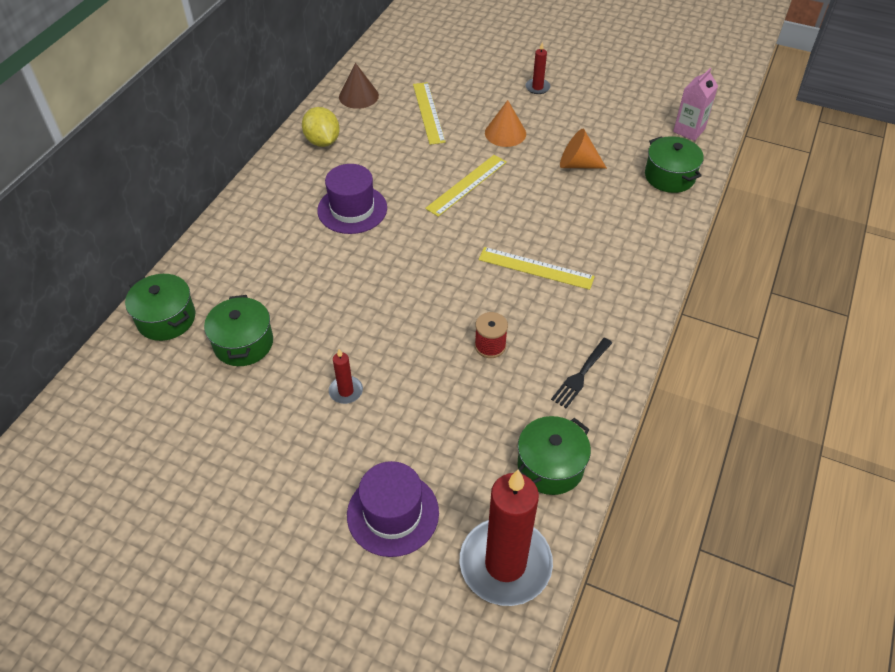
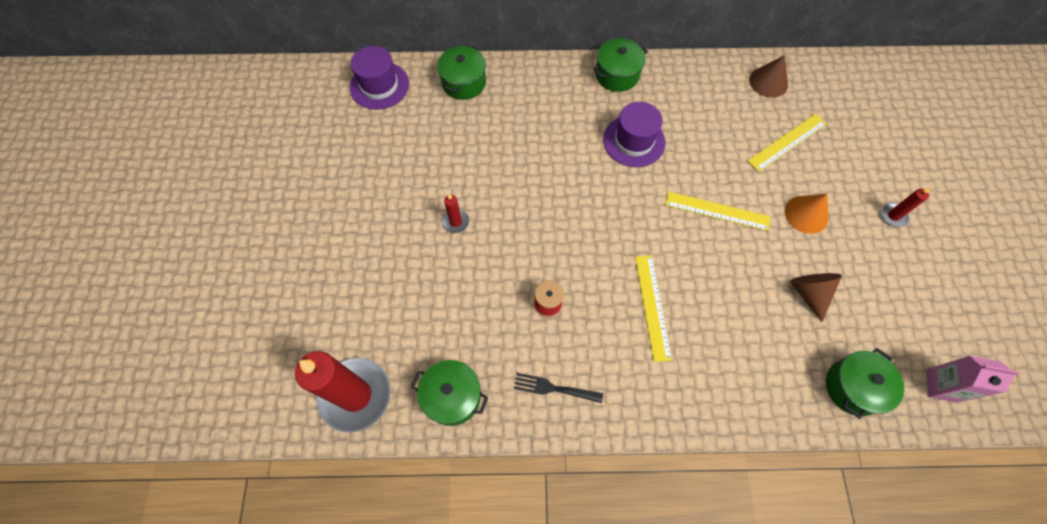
camera: 65 degrees right, 15 degrees up
green pot [204,295,273,366] -> green pot moved to [593,38,648,92]
yellow lemon [302,107,340,147] -> none
purple hat [347,461,439,557] -> purple hat moved to [350,46,409,110]
orange cone [560,129,607,169] -> brown cone [790,273,842,322]

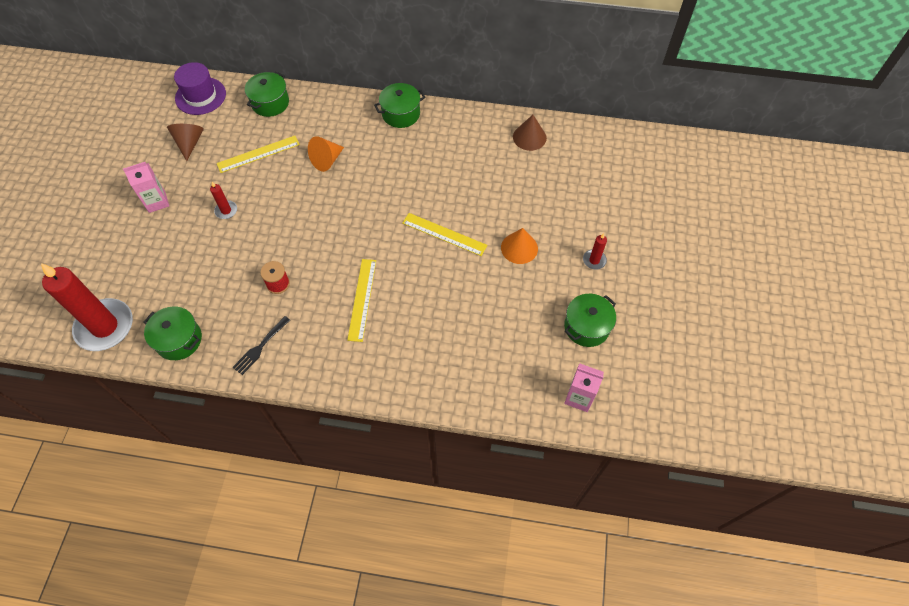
camera: 10 degrees right, 5 degrees down
black fork [514,373,603,403] -> black fork turned 75 degrees counterclockwise [232,316,290,375]
purple hat [603,102,666,167] -> none
yellow ruler [748,114,827,172] -> yellow ruler moved to [217,136,300,173]
brown cone [790,273,842,322] -> brown cone moved to [167,124,204,161]
green pot [826,348,904,419] -> green pot moved to [564,294,616,347]
none -> pink carton [123,162,169,213]
none -> orange cone [308,136,344,172]

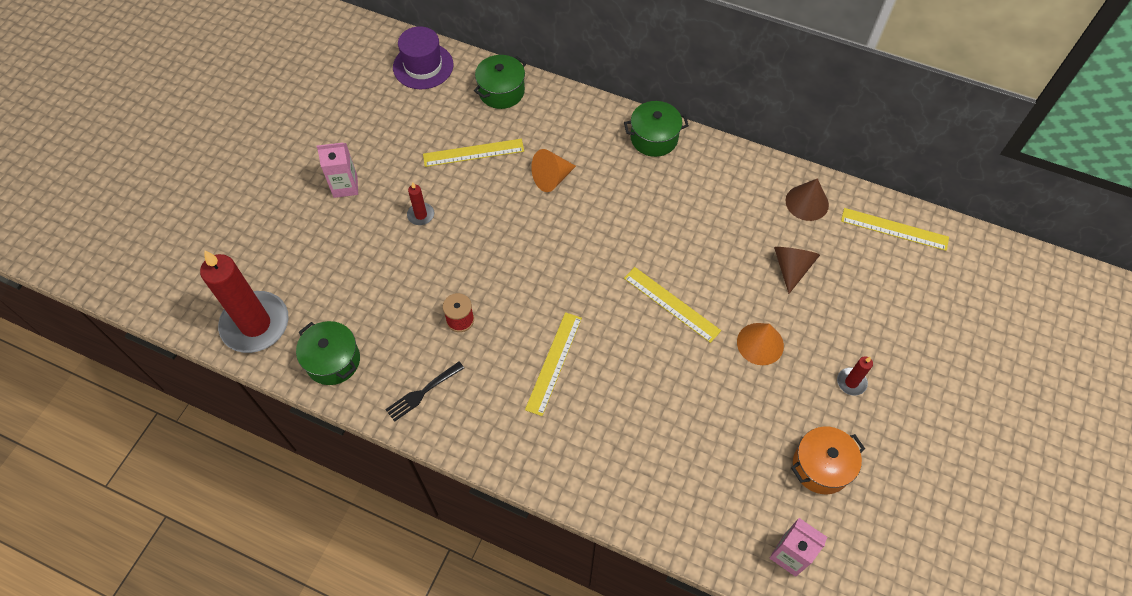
camera: 15 degrees right, 0 degrees up
brown cone [167,124,204,161] -> brown cone moved to [774,247,820,294]
green pot [564,294,616,347] -> orange pot [791,427,865,494]
none -> yellow ruler [841,208,949,251]

